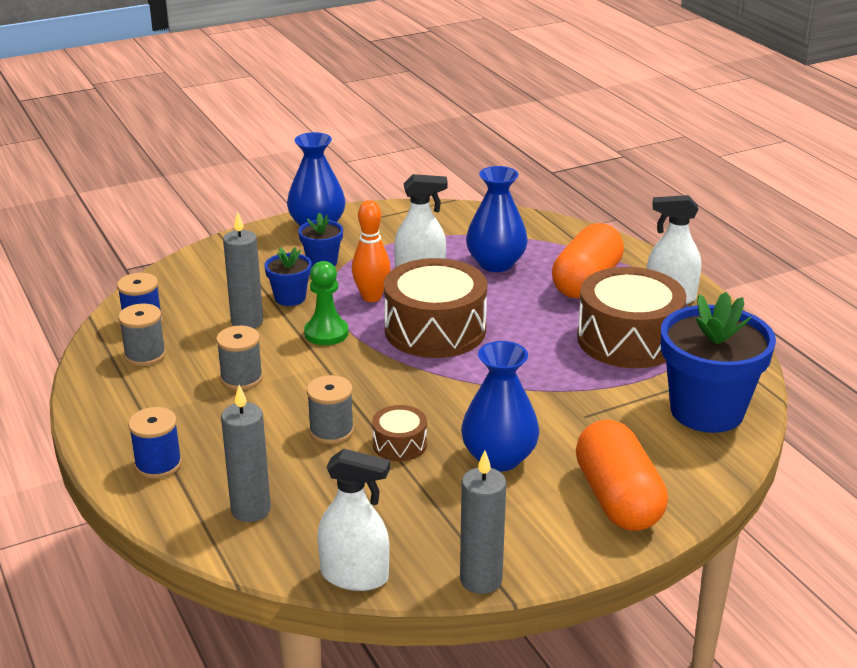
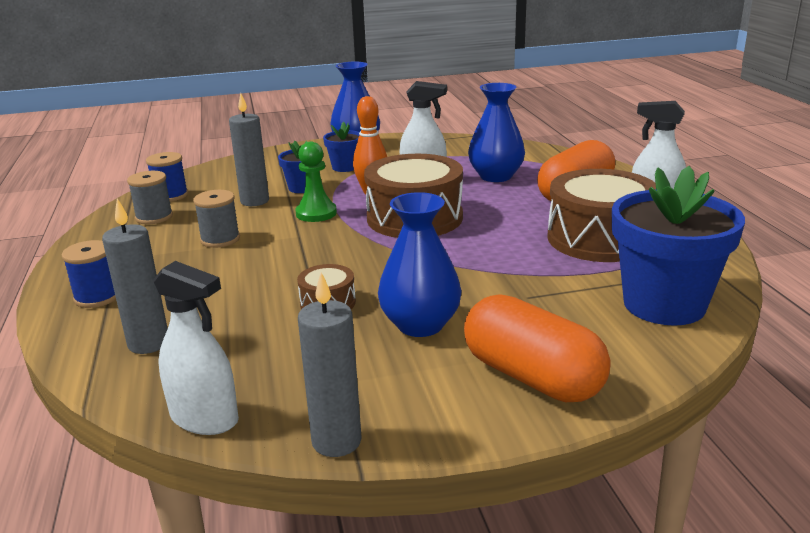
camera: 15 degrees right, 5 degrees down
grey spool [307,375,354,444] -> none
orange capsule [576,420,668,531] -> orange capsule turned 45 degrees counterclockwise [464,294,611,402]

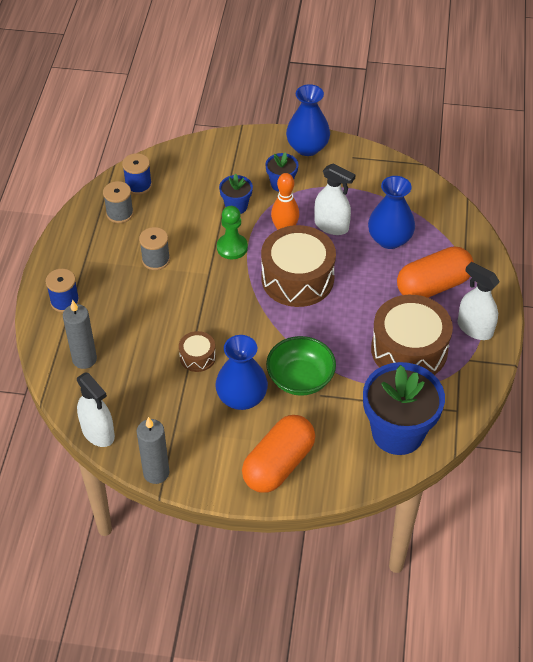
camera: 20 degrees right, 25 degrees up
grey candle [229,93,269,206] -> none
orange capsule [464,294,611,402] -> orange capsule turned 60 degrees clockwise [242,415,315,493]
none -> green bowl [266,336,336,396]

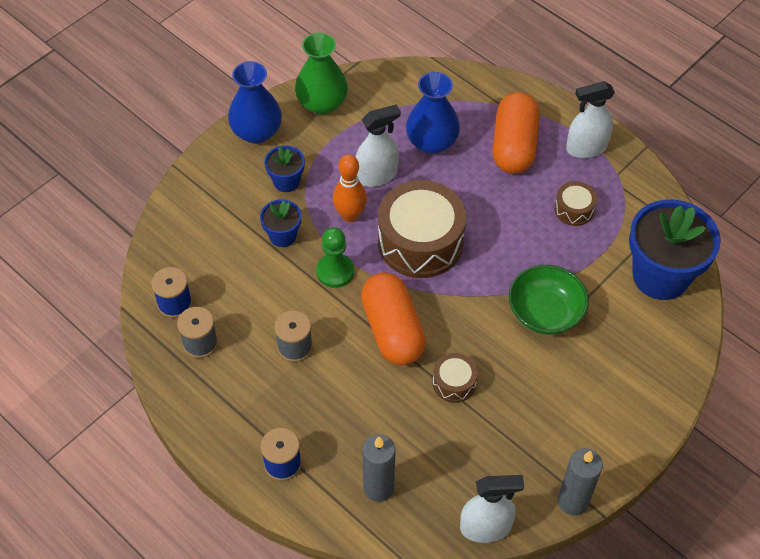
camera: 55 degrees left, 5 degrees up
blue vase [215,335,268,410] -> none
orange capsule [242,415,315,493] -> orange capsule moved to [361,272,426,365]
brown drum [371,295,453,375] -> brown drum [554,181,597,226], size x0.47
none -> green vase [295,33,348,115]

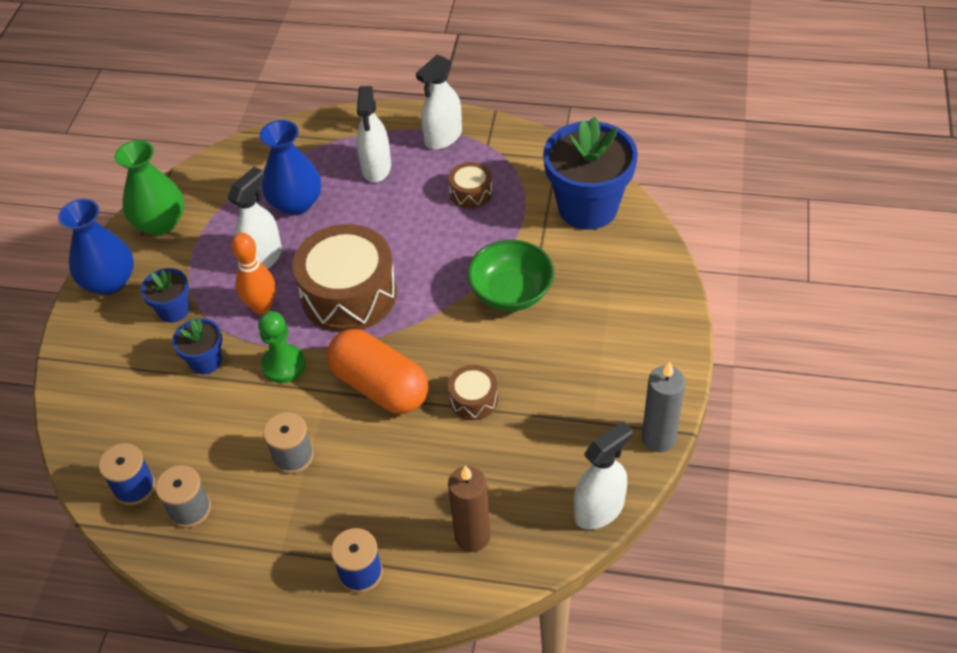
camera: 30 degrees left, 5 degrees down
grey candle [362,434,396,502] -> brown candle [448,465,491,552]
orange capsule [492,92,540,174] -> white spray bottle [356,86,391,183]

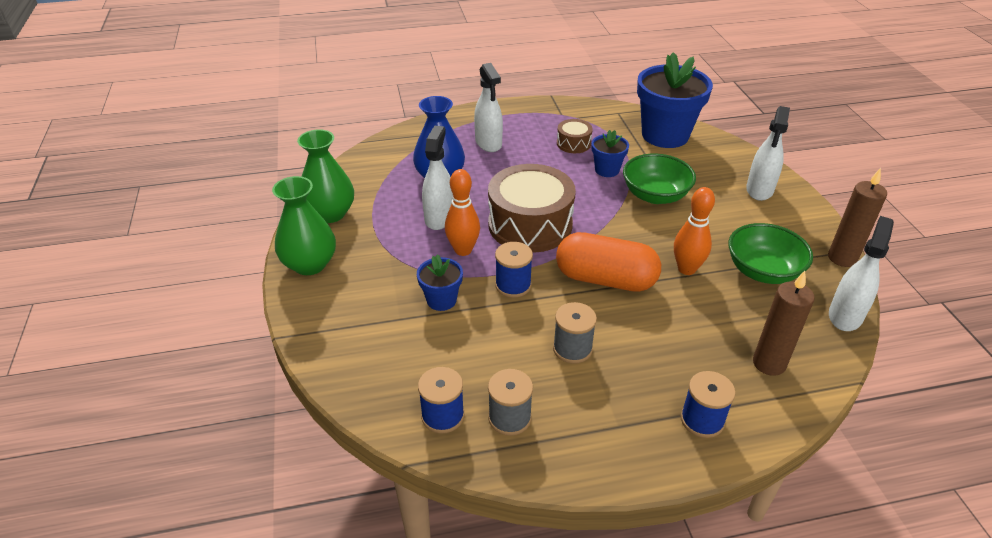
camera: 25 degrees left, 10 degrees down
blue vase [58,199,134,295] -> green vase [272,176,336,275]
blue flower pot [141,268,189,323] -> blue flower pot moved to [591,130,629,177]
green pawn [258,311,306,383] -> blue spool [495,242,533,298]
white spray bottle [416,55,462,150] -> white spray bottle moved to [746,106,790,201]
brown drum [448,365,498,420] -> orange bowling pin [674,187,715,275]
grey candle [642,362,685,452] -> brown candle [828,168,887,267]
none -> green bowl [728,223,813,284]

